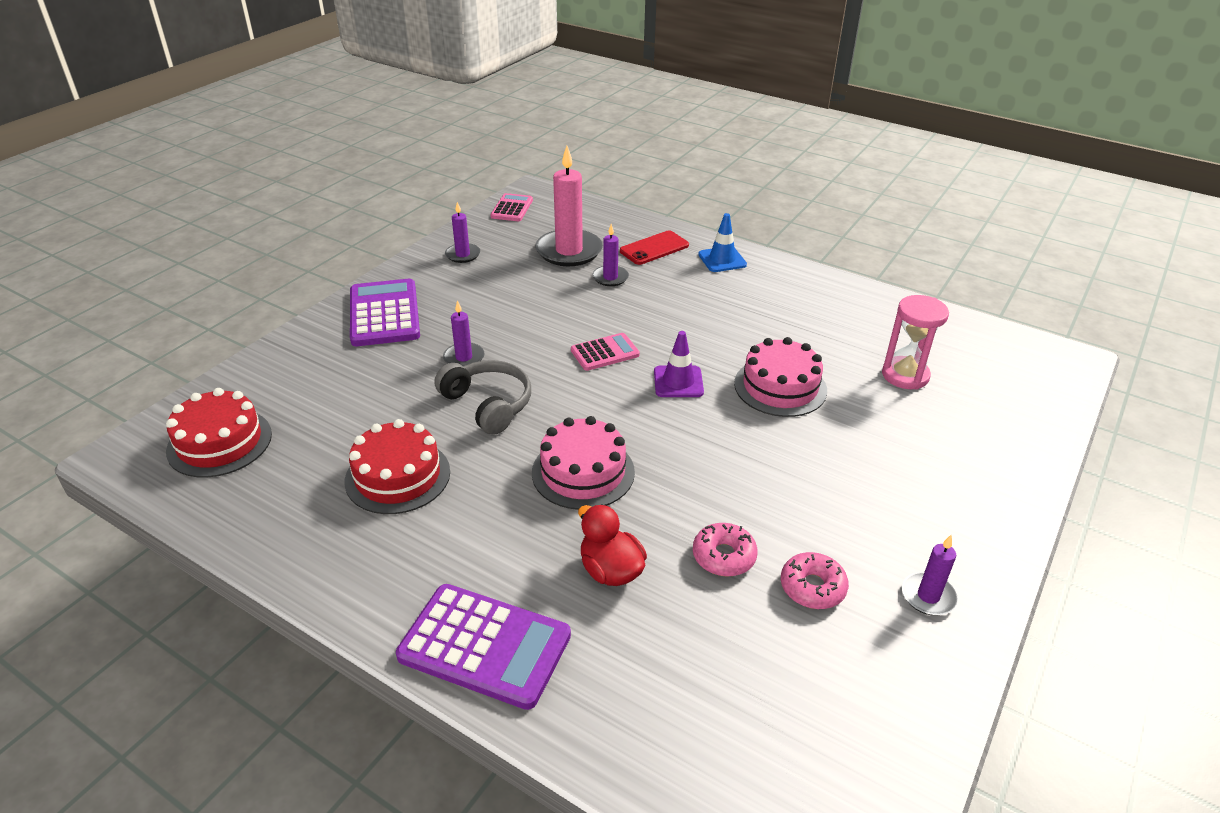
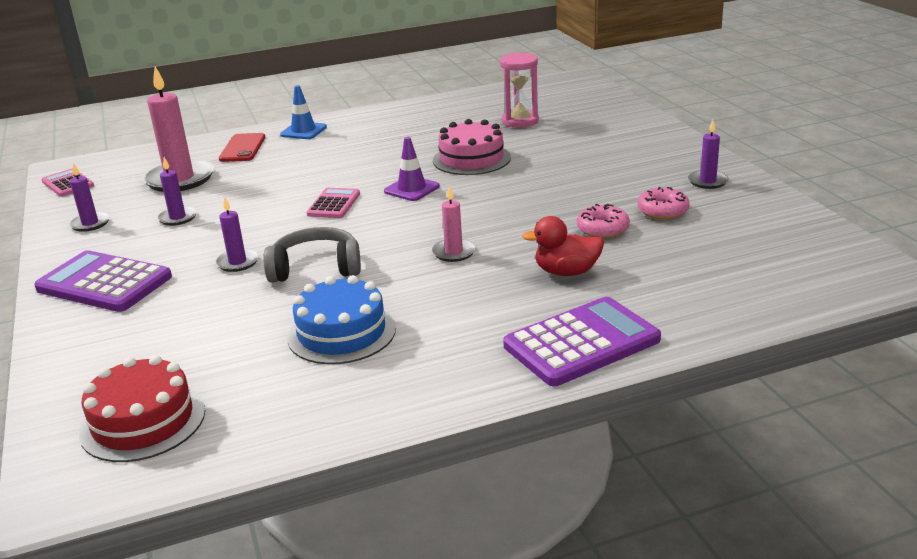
camera: 50 degrees left, 10 degrees down
red cake [345,419,450,514] -> blue cake [287,275,396,364]
pink cake [532,416,635,510] -> pink candle [432,185,476,262]
purple candle [592,224,629,286] -> purple candle moved to [157,157,197,226]

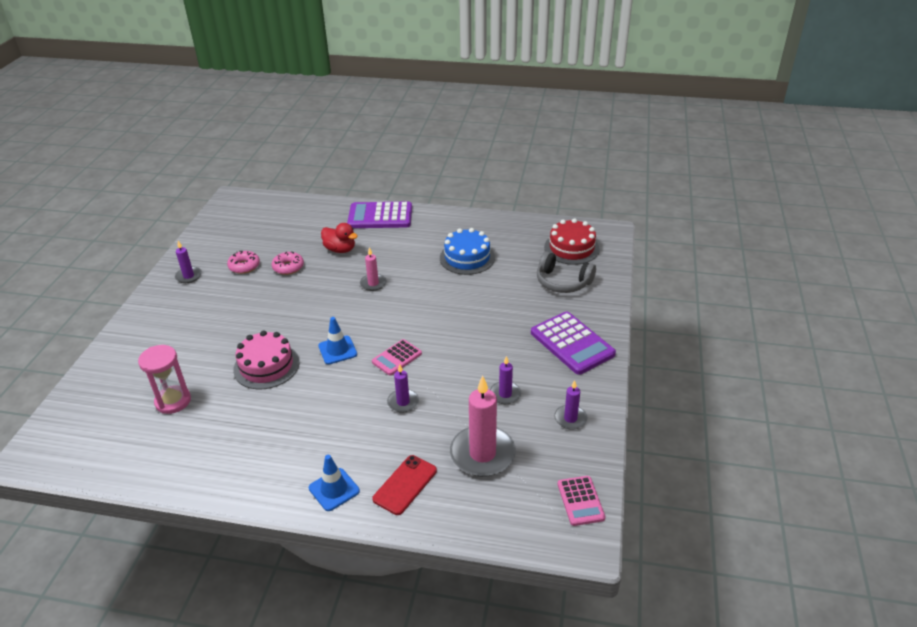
camera: 150 degrees left, 10 degrees up
purple candle [215,197,259,272] -> purple candle moved to [387,364,419,413]
grey headphones [263,227,361,283] -> grey headphones moved to [537,251,596,293]
purple traffic cone [384,137,440,201] -> blue traffic cone [318,317,357,364]

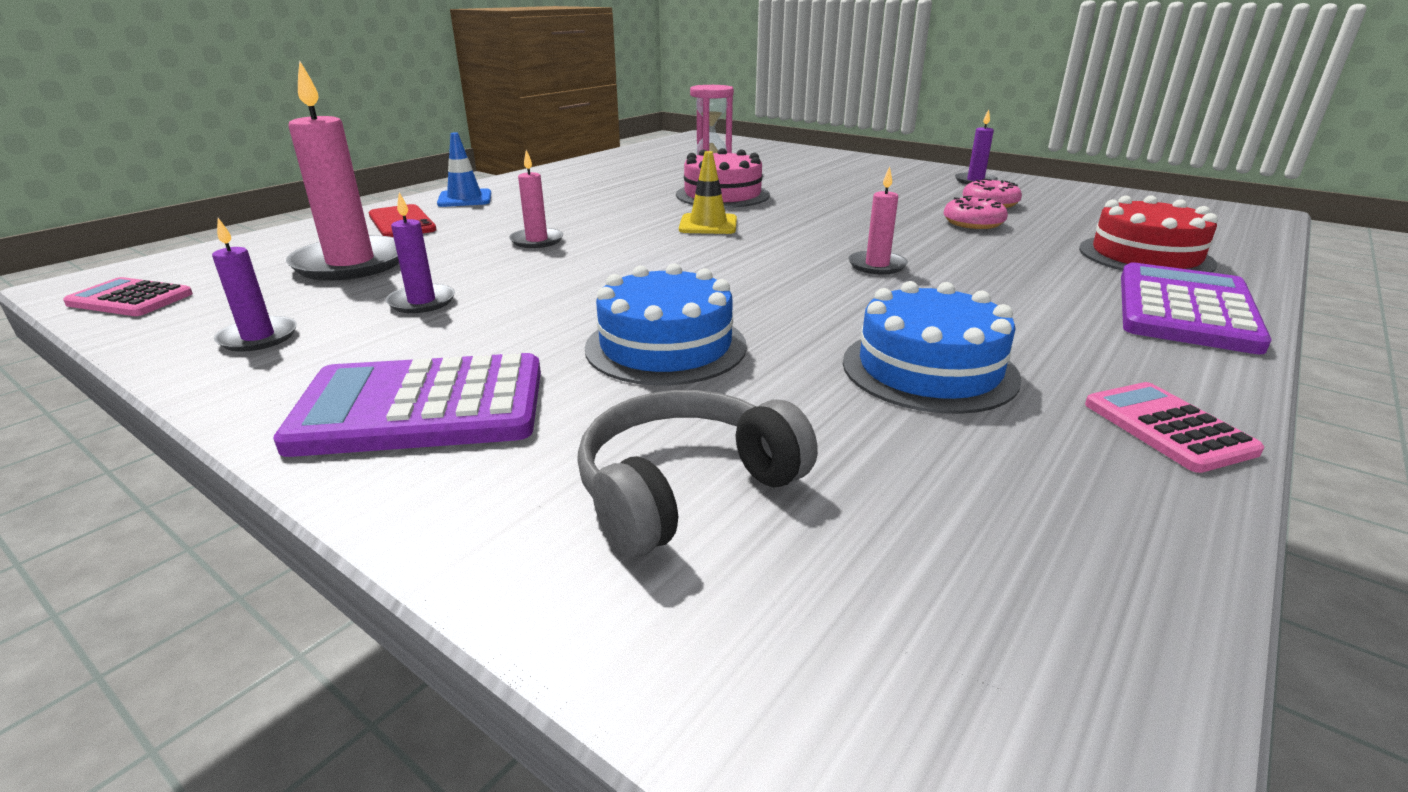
camera: 115 degrees right, 10 degrees down
blue traffic cone [318,317,357,364] -> yellow traffic cone [679,151,737,234]
red duck [321,223,358,253] -> none
pink calculator [372,339,422,376] -> pink calculator moved to [1085,382,1264,473]
purple candle [387,364,419,413] -> pink candle [509,150,563,248]
red cake [544,218,600,265] -> red cake moved to [1079,196,1218,273]
none -> blue cake [585,263,747,385]

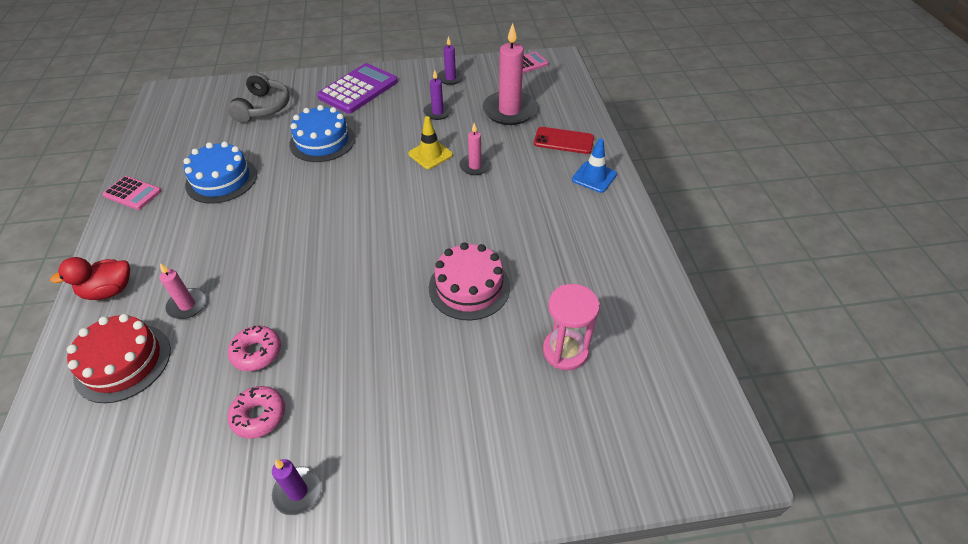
camera: 135 degrees right, 20 degrees up
yellow traffic cone [679,151,737,234] -> yellow traffic cone moved to [408,116,453,169]
pink candle [849,166,908,275] -> pink candle moved to [160,263,206,319]
purple calculator [1121,262,1272,354] -> red duck [50,257,130,300]

